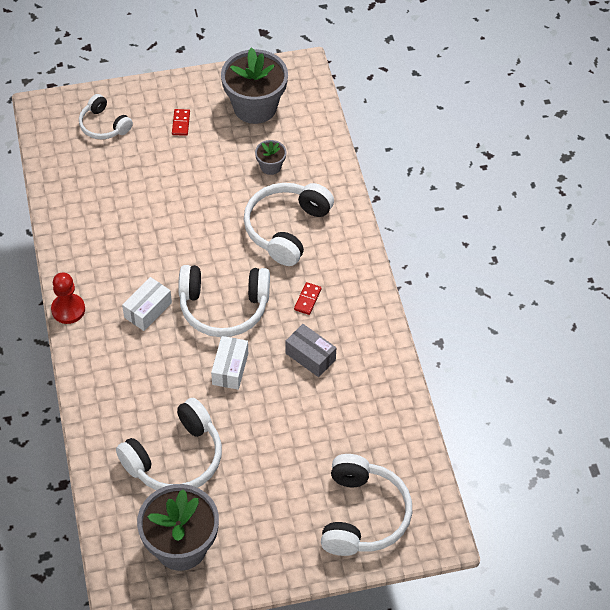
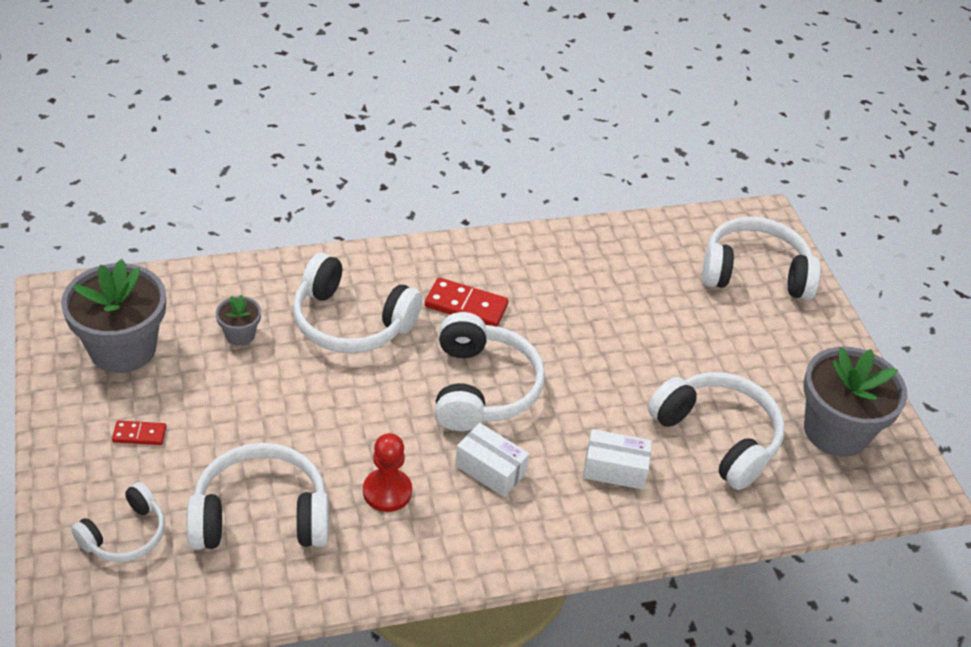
camera: 95 degrees left, 10 degrees down
red pawn [51,272,85,324] -> red pawn moved to [363,433,412,512]
white box [211,336,248,390] -> white box moved to [583,429,652,490]
grey box [285,324,336,377] -> none
red domino [294,282,322,315] -> red domino [425,278,509,326], size x1.74
none -> white headphones [186,443,329,550]

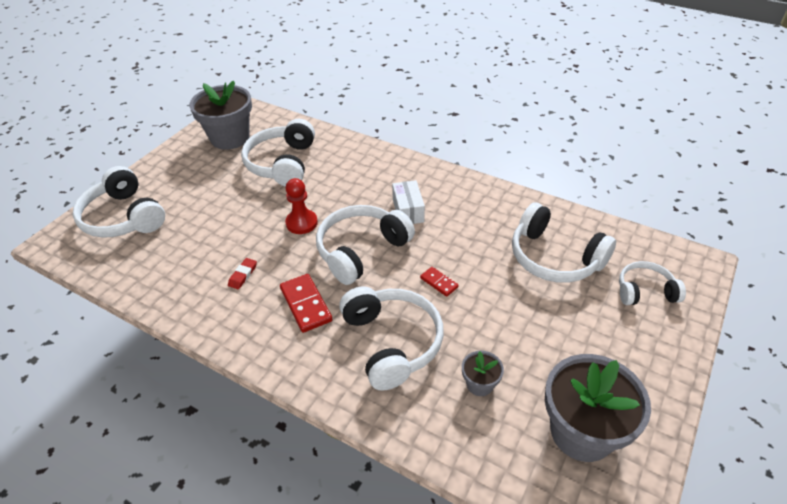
camera: 130 degrees left, 0 degrees up
red domino [112,420,166,445] -> red domino moved to [420,267,459,297]
red pawn [363,433,412,512] -> red pawn moved to [285,178,318,234]
white box [583,429,652,490] -> none
none -> red eraser [228,258,257,289]

